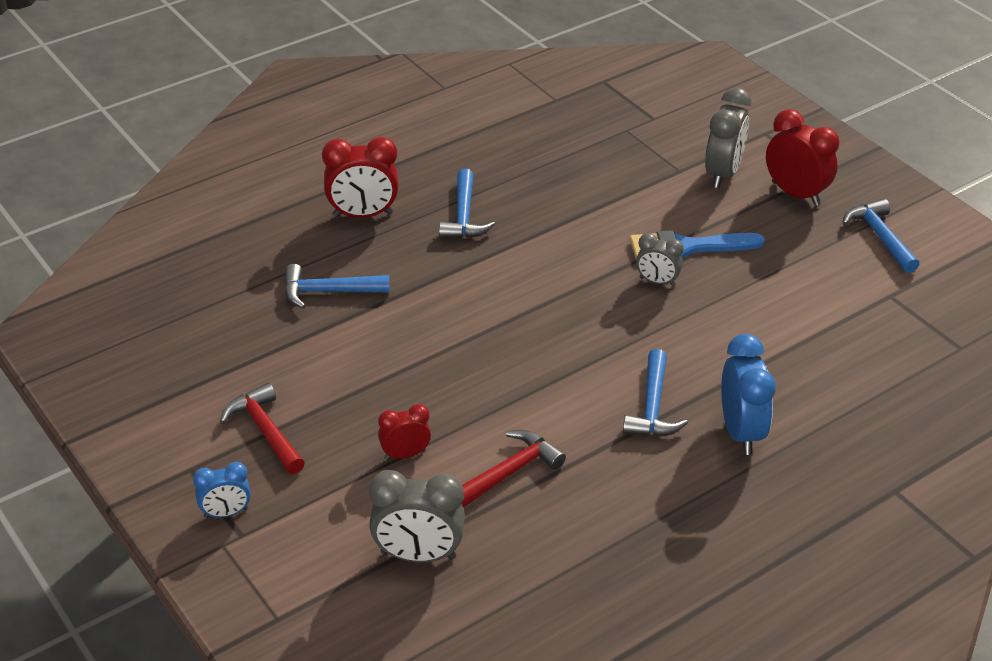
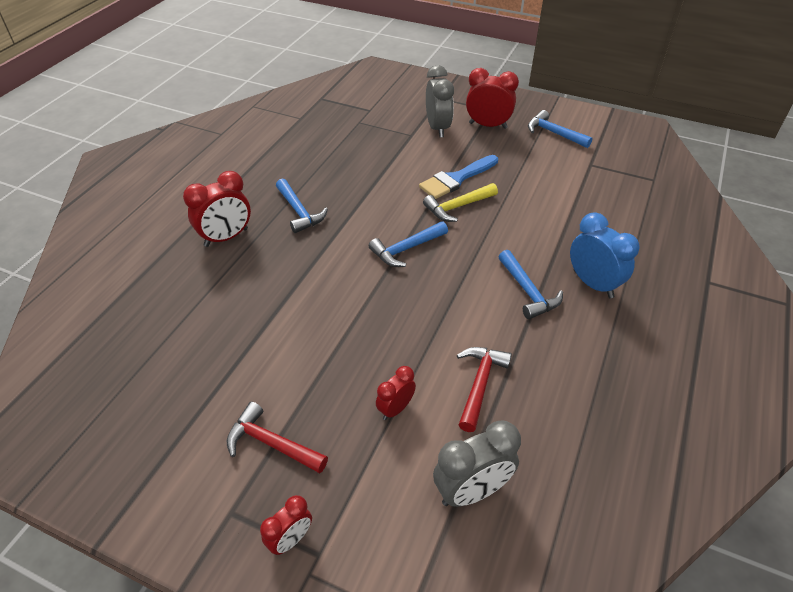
camera: 30 degrees left, 5 degrees up
blue clock [193,462,251,518] -> red clock [260,495,312,555]
blue hammer [284,264,390,309] -> blue hammer moved to [369,221,448,267]
grey clock [636,233,684,286] -> yellow hammer [423,183,498,222]

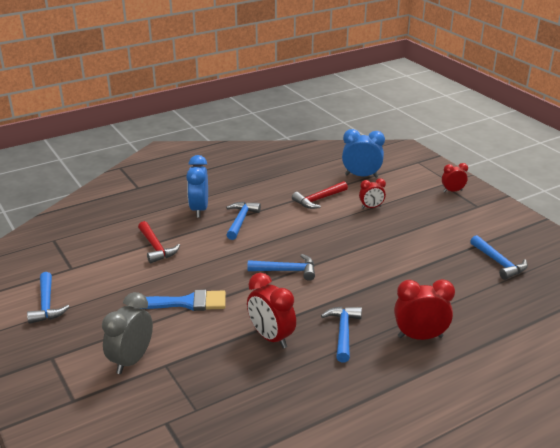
camera: 145 degrees left, 15 degrees down
red hammer [227,402,328,473] -> red hammer moved to [138,221,180,263]
yellow hammer [423,183,498,222] -> none
grey clock [433,420,521,507] -> blue clock [342,129,385,178]
red clock [466,68,519,129] -> red clock moved to [247,273,296,349]
none -> blue hammer [470,235,528,280]

